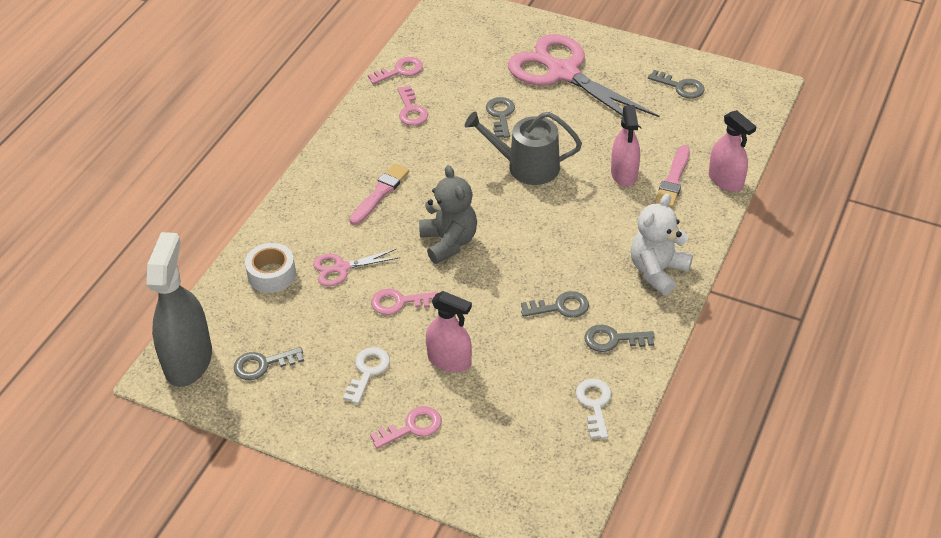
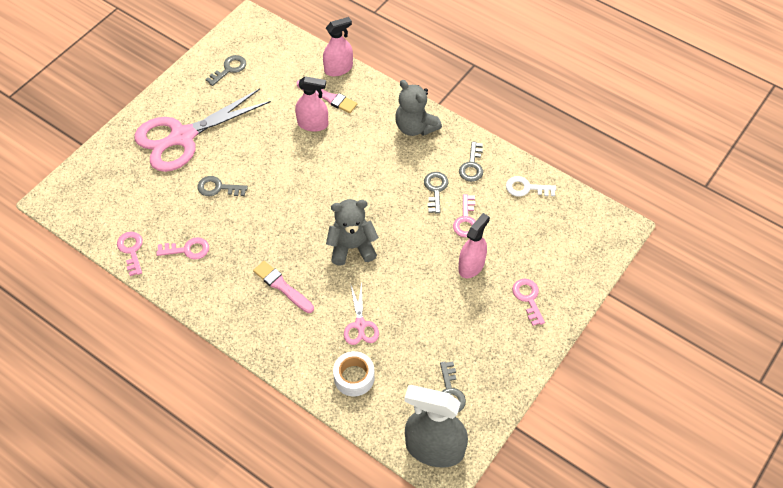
camera: 80 degrees left, 10 degrees up
white key [343,347,390,404] -> none
pink key [371,289,438,315] -> pink key moved to [453,194,476,238]
grey watering can [465,111,582,185] -> none
white teddy bear [631,193,693,295] -> grey teddy bear [395,80,442,136]

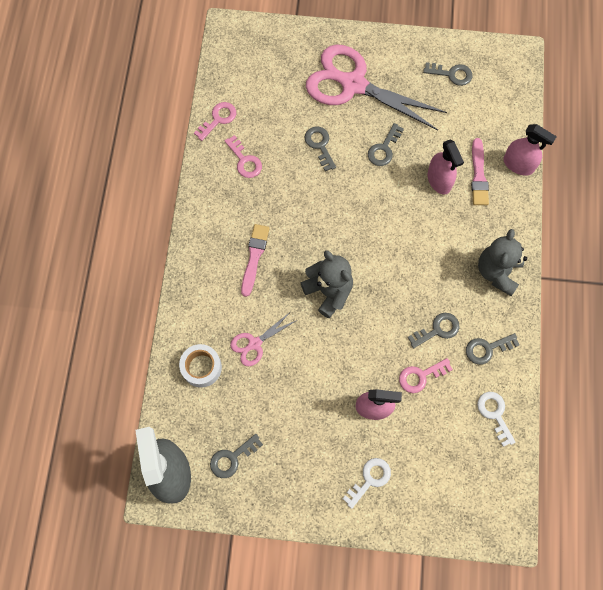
camera: 60 degrees right, 15 degrees up
pink key [512,279,545,326] -> white key [342,458,391,509]
none -> grey key [368,123,404,166]

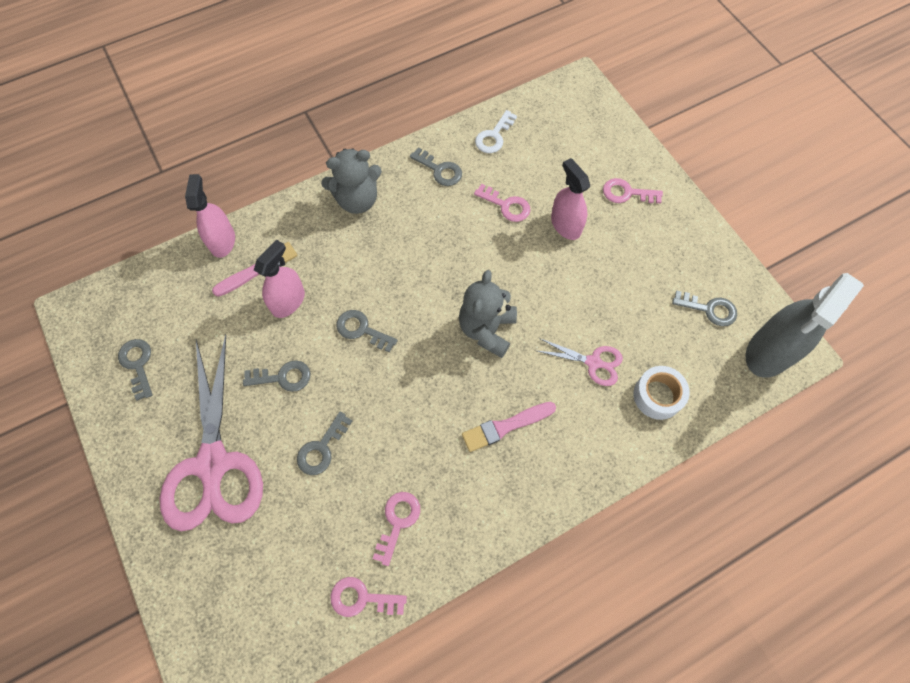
camera: 125 degrees left, 5 degrees down
white key [342,458,391,509] -> pink key [603,178,663,203]
grey key [407,313,460,349] -> grey key moved to [336,310,398,353]

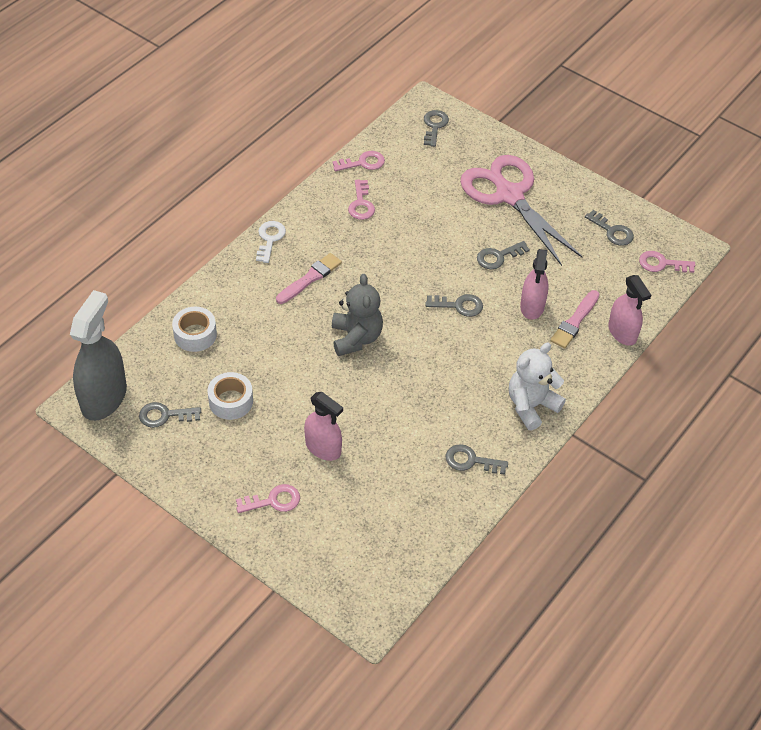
camera: 155 degrees right, 15 degrees down
grey key [297,412,352,475] -> grey key moved to [424,110,449,147]
grey teddy bear [321,148,382,214] -> white teddy bear [509,342,566,430]
pink key [474,184,530,222] -> pink key moved to [639,251,695,273]
white key [475,110,517,153] -> white key moved to [256,221,286,263]
pink scissors [537,338,623,386] -> none
none -> white tape [207,372,253,420]

